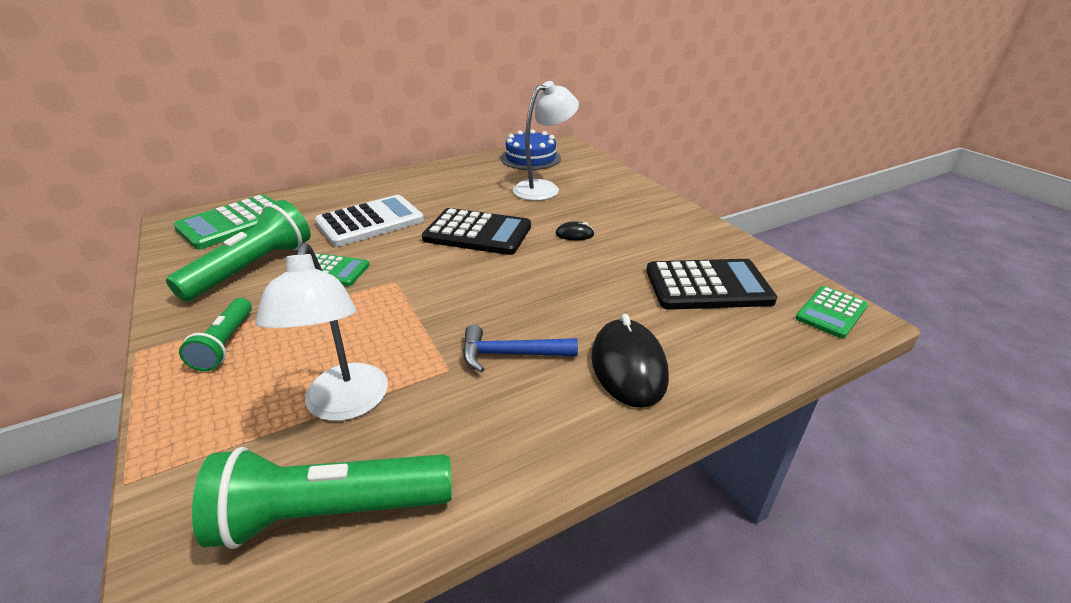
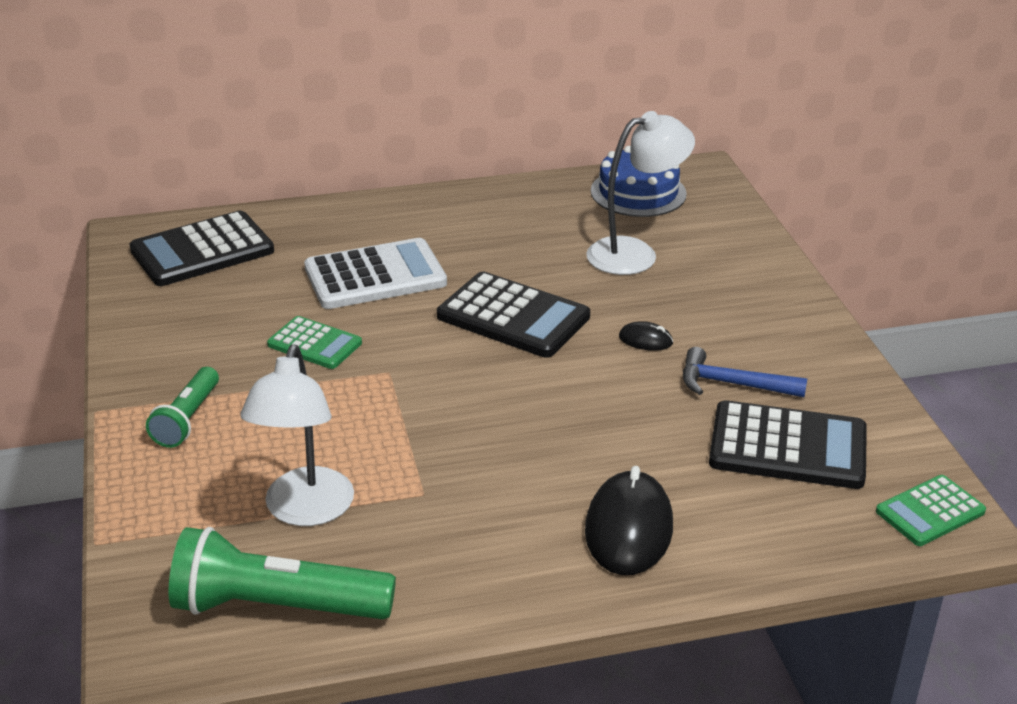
camera: 15 degrees right, 0 degrees up
green flashlight [166,200,311,302] -> none
green calculator [173,194,276,249] -> black calculator [129,211,274,286]
blue hammer [463,325,578,373] -> blue hammer moved to [683,347,808,397]

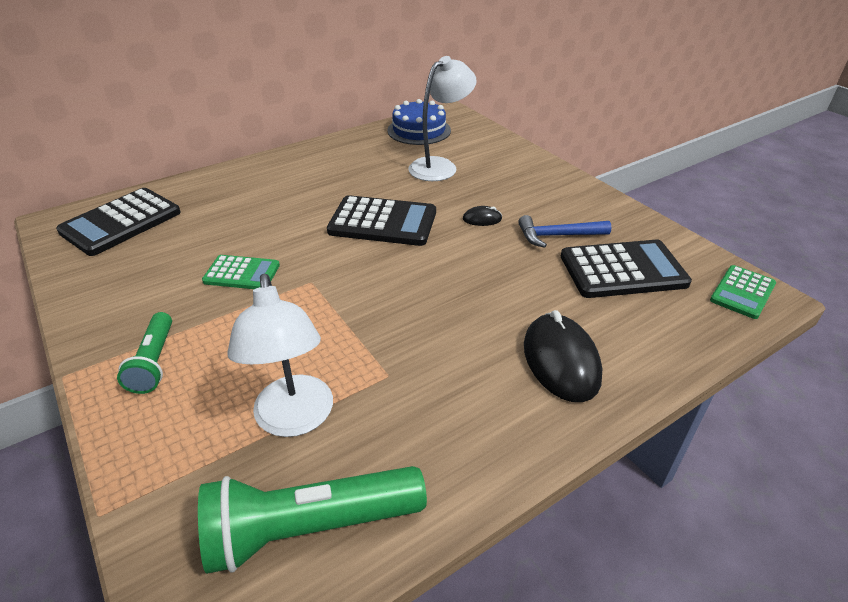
camera: 20 degrees left, 5 degrees up
white calculator [304,238,447,309] -> none

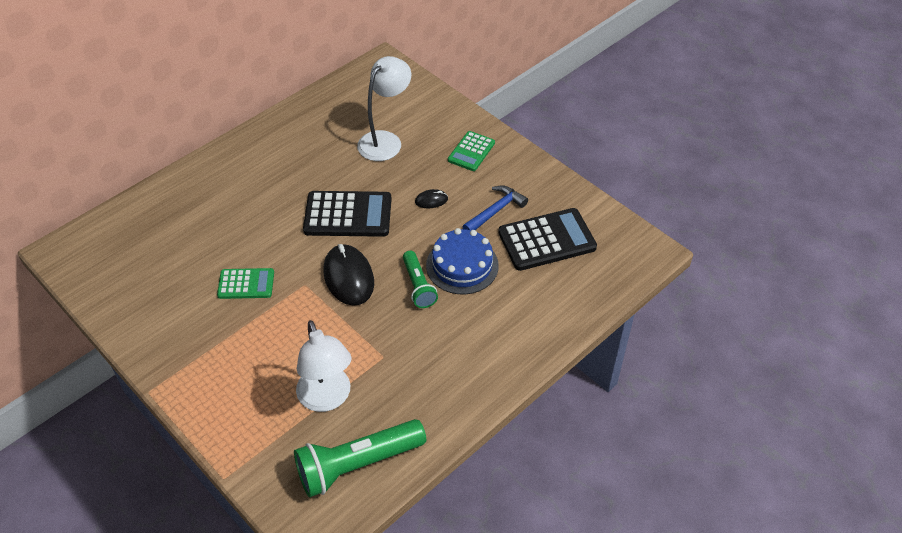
camera: 10 degrees left, 10 degrees up
black calculator [56,188,181,256] -> none
green flashlight [117,312,172,394] -> green flashlight moved to [403,251,438,308]
blue cake [387,99,451,145] -> blue cake moved to [426,228,499,294]
blue hammer [518,215,611,248] -> blue hammer turned 150 degrees clockwise [462,186,528,230]
black mouse [524,310,603,402] -> black mouse moved to [324,244,374,306]
green calculator [710,265,776,319] -> green calculator moved to [448,131,495,171]

